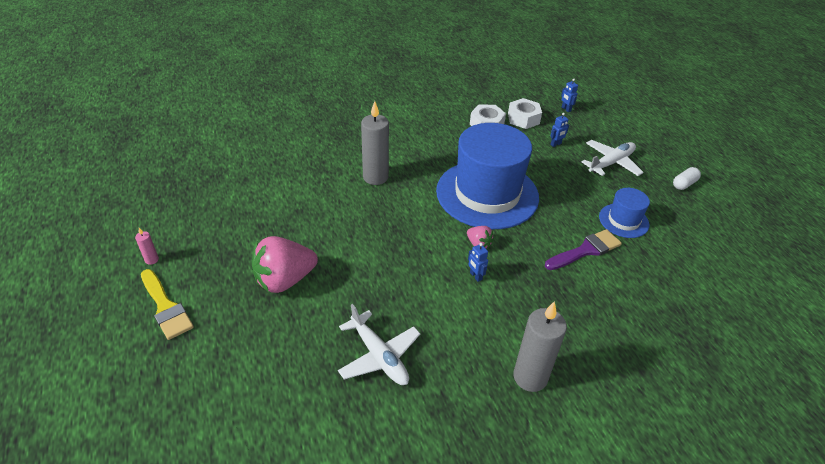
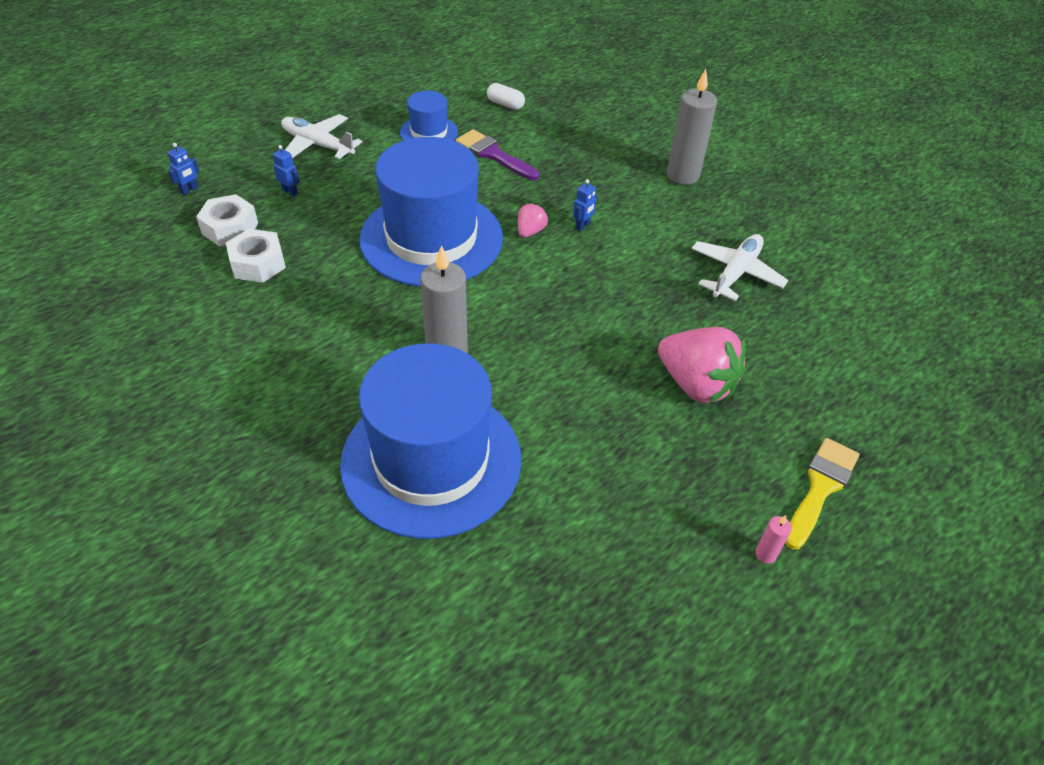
camera: 110 degrees left, 5 degrees up
white capsule [673,167,701,190] -> white capsule moved to [487,83,525,110]
none -> blue hat [340,343,521,539]

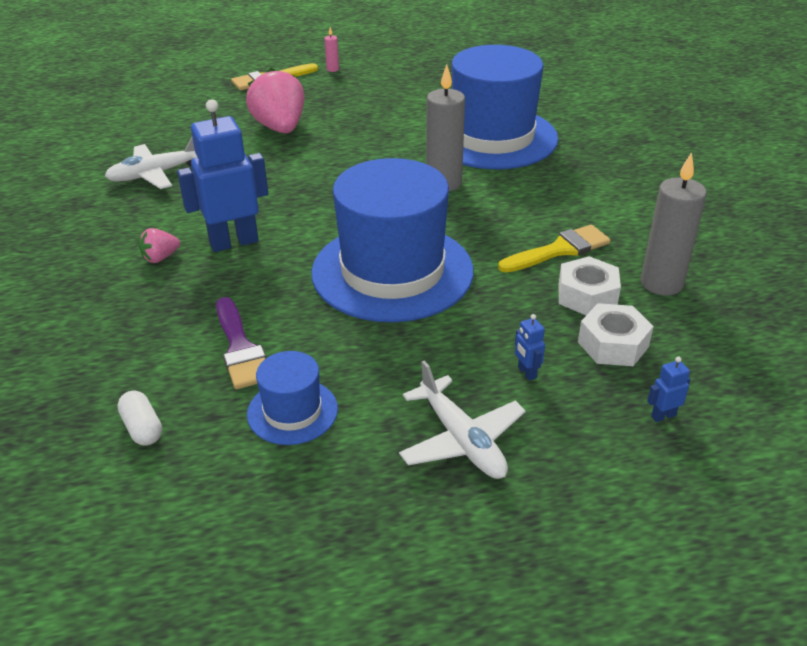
camera: 150 degrees left, 10 degrees down
pink strawberry [518,203,548,238] -> pink strawberry moved to [139,228,180,263]
blue robot [573,179,597,231] -> blue robot [177,99,268,252], size x2.47
grey candle [667,69,717,185] -> grey candle moved to [641,152,707,295]
none -> yellow brush [498,224,611,273]

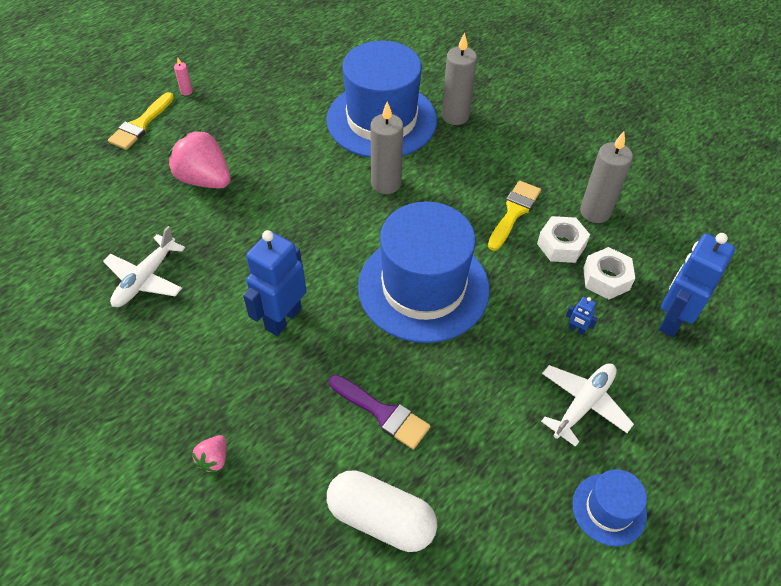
camera: 35 degrees left, 15 degrees up
white capsule [117,391,162,446] -> white capsule [327,470,437,552], size x2.04
pink strawberry [139,228,180,263] -> pink strawberry moved to [192,435,227,472]
blue hat [247,351,338,445] -> blue hat moved to [572,469,647,546]
white plane [399,361,526,479] -> white plane turned 75 degrees counterclockwise [541,363,634,447]
blue robot [647,356,691,422] -> blue robot [659,233,735,337], size x2.47
none -> grey candle [442,32,477,125]

